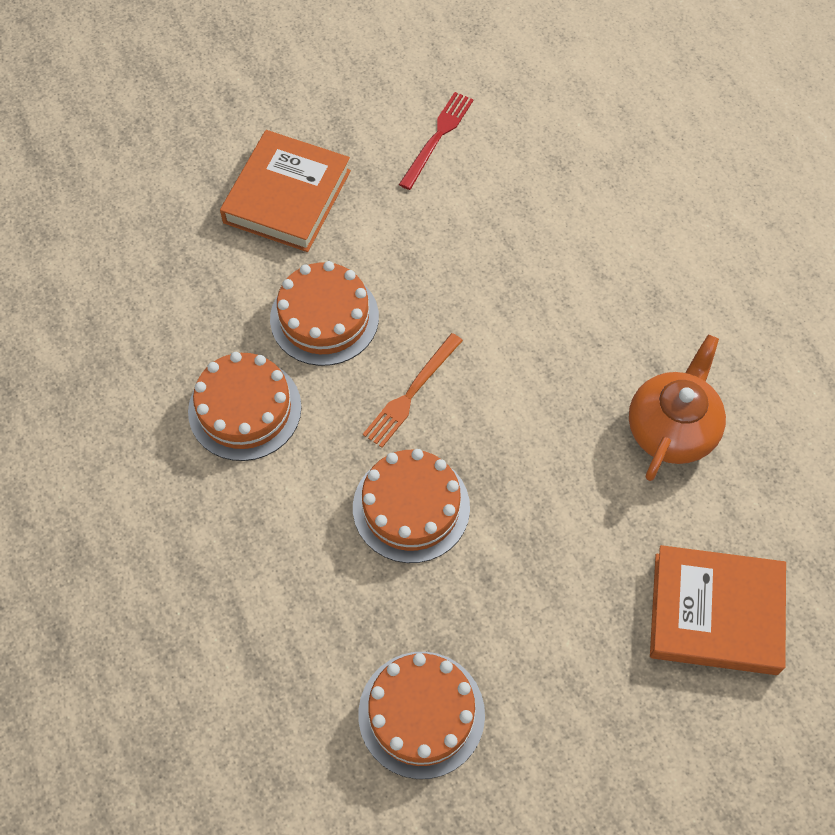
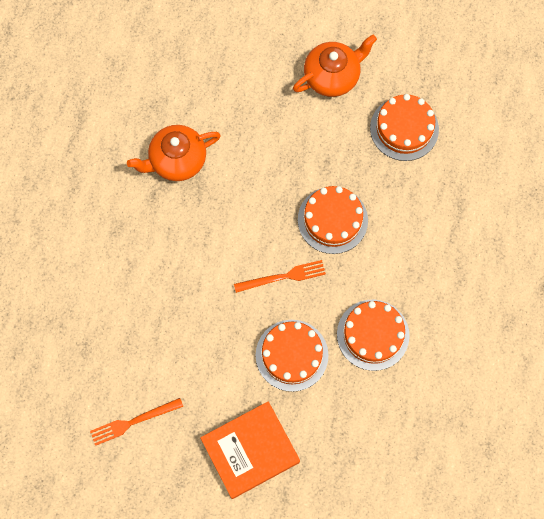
camera: 140 degrees left, 10 degrees up
red fork [399,92,474,190] -> orange fork [90,398,183,446]
orange book [650,545,786,675] -> none
none -> orange teapot [293,35,377,97]

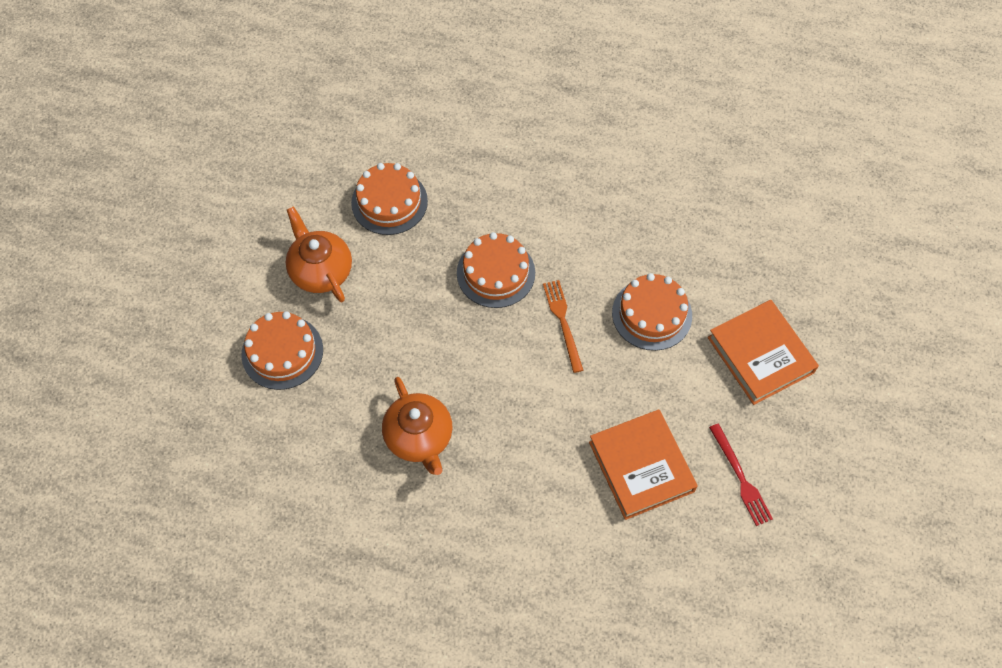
camera: 90 degrees left, 10 degrees down
orange fork [90,398,183,446] -> red fork [709,424,773,526]
orange cake [337,300,410,371] -> orange cake moved to [241,311,323,390]
none -> orange book [589,409,698,520]

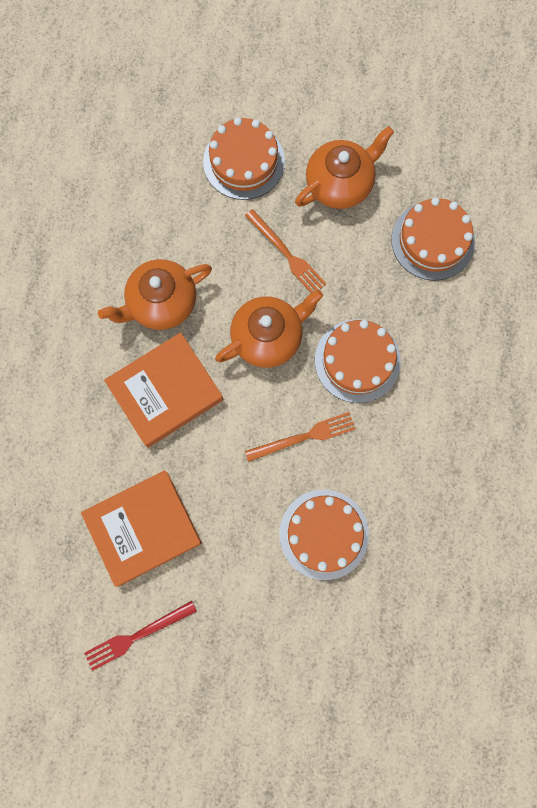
camera: 85 degrees right, 15 degrees up
orange book [708,300,819,405] -> orange book moved to [104,332,223,448]
none -> orange teapot [215,290,323,368]
none -> orange fork [245,209,326,293]

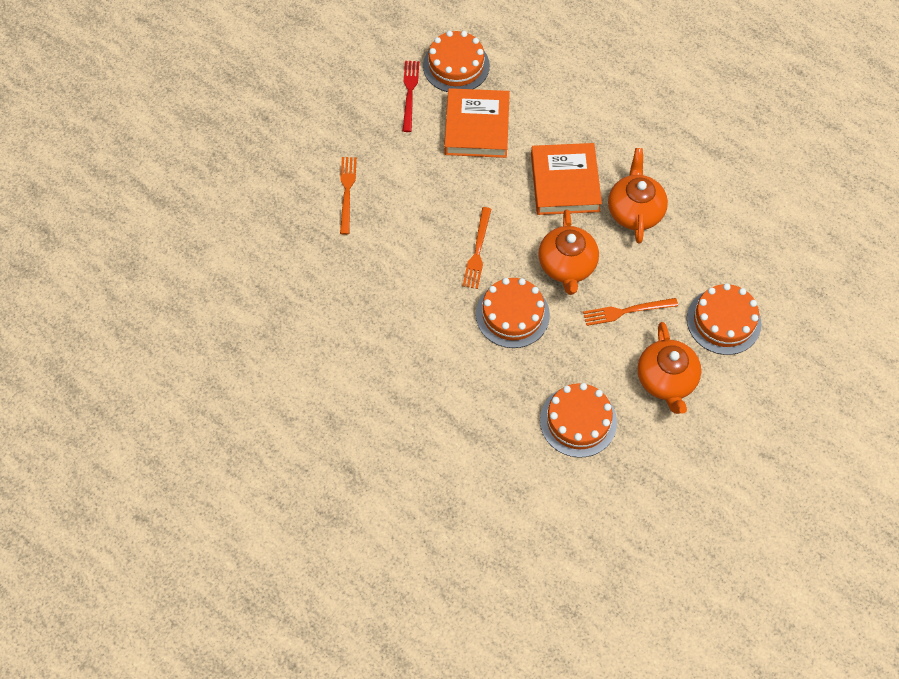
camera: 120 degrees right, 15 degrees down
orange cake [279,490,369,580] -> orange cake moved to [423,31,490,92]
none -> orange fork [340,157,357,235]

